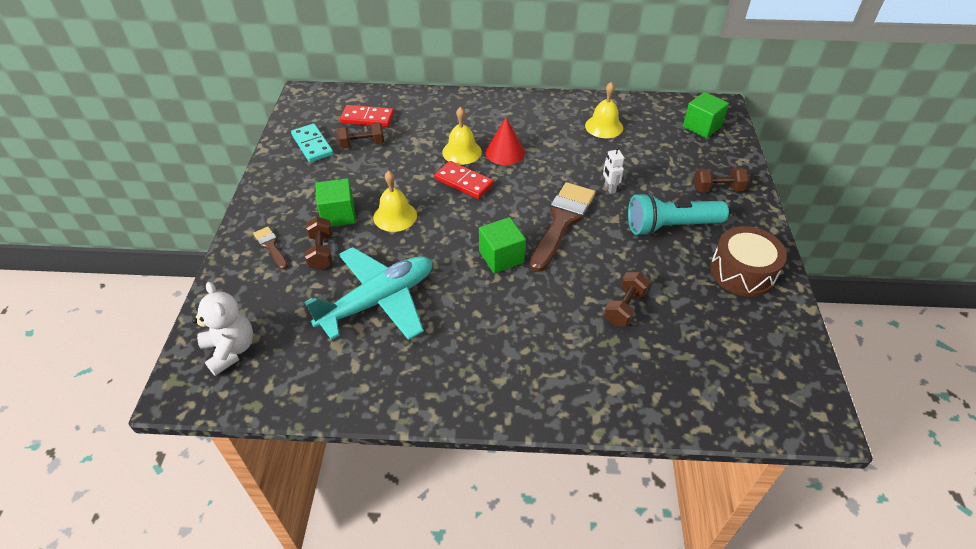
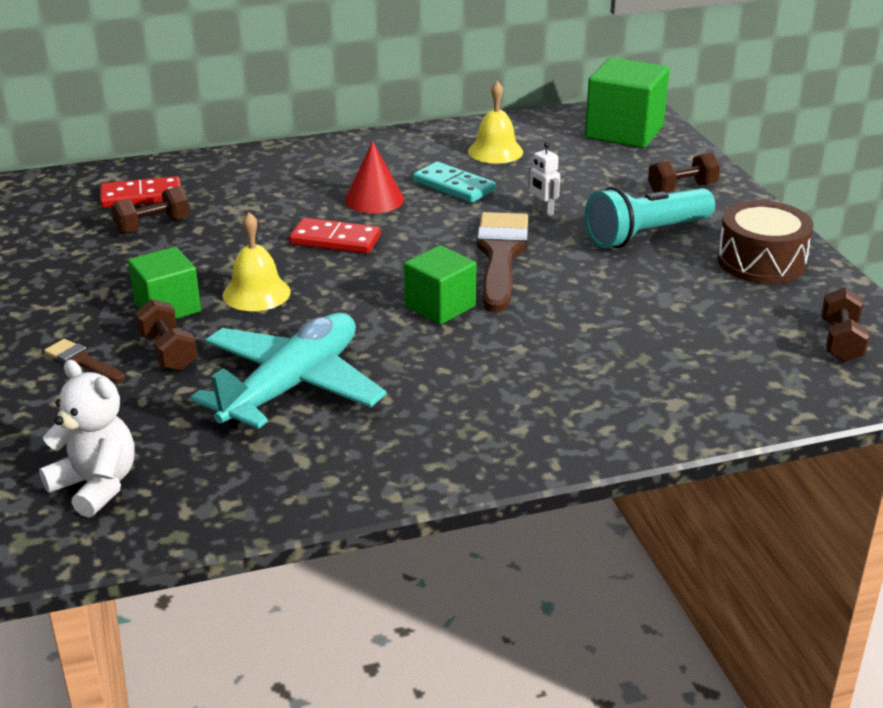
camera: 20 degrees left, 15 degrees down
turquoise domino [291,124,333,162] -> turquoise domino moved to [413,162,496,203]
yellow bell [442,107,482,165] -> none
brown dumbbell [604,272,650,326] -> brown dumbbell moved to [821,287,869,362]
green cube [683,92,729,138] -> green cube [585,57,669,148], size x1.58

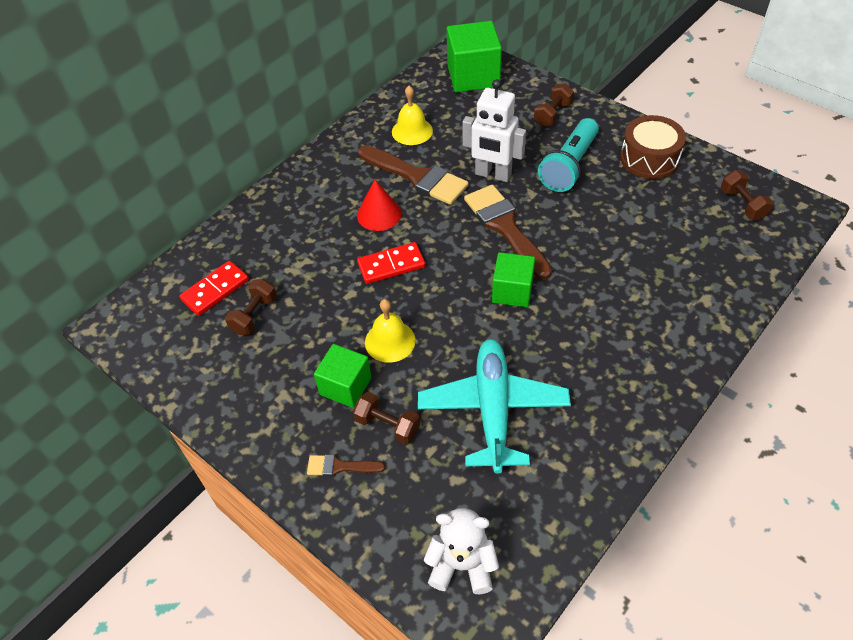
camera: 30 degrees left, 20 degrees up
turquoise domino [413,162,496,203] -> brown brush [358,145,469,205]
white robot [528,142,560,217] -> white robot [463,79,526,182], size x2.09

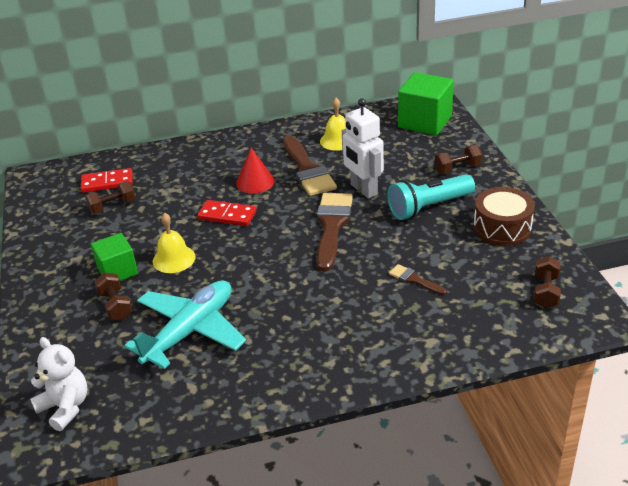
camera: 35 degrees right, 15 degrees down
brown brush [307,455,385,476] -> brown brush moved to [389,264,447,295]
green cube [492,252,535,307] -> none

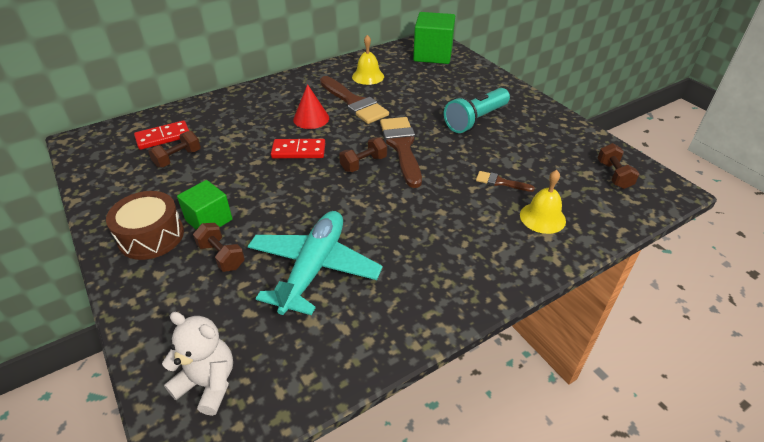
camera: 20 degrees left, 5 degrees up
yellow bell [153,213,196,273] -> yellow bell moved to [520,170,566,234]
white robot [342,98,384,199] -> none
brown dumbbell [435,145,482,174] -> brown dumbbell moved to [339,137,387,172]
brown drum [474,187,535,246] -> brown drum moved to [106,191,184,260]

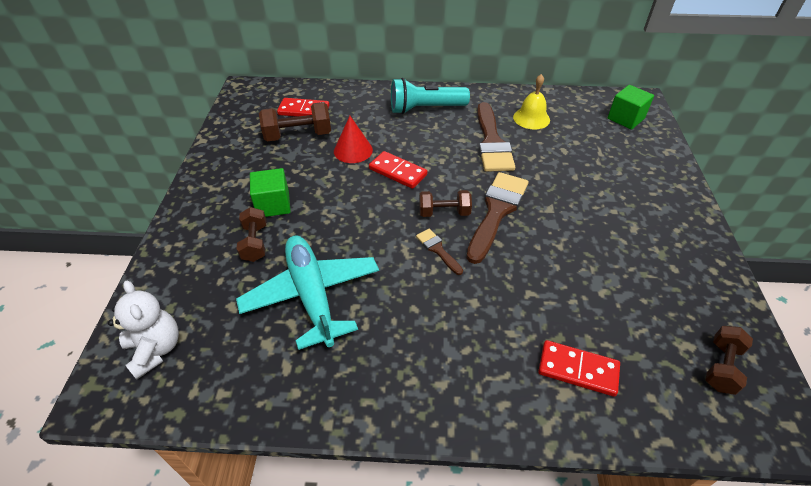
camera: 35 degrees right, 5 degrees up
brown drum [106,191,184,260] -> none
brown dumbbell [148,131,201,168] -> brown dumbbell [259,102,331,141], size x1.52
turquoise plane [248,211,383,315] -> turquoise plane turned 75 degrees counterclockwise [236,235,379,350]
red cone [293,84,329,129] -> red cone moved to [334,116,373,163]
green cube [413,12,455,64] -> green cube [607,85,654,130], size x0.63
turquoise flashlight [444,88,510,133] -> turquoise flashlight moved to [391,78,470,114]
brown brush [476,171,535,192] -> brown brush moved to [416,229,463,275]
yellow bell [520,170,566,234] -> red domino [538,340,620,397]

